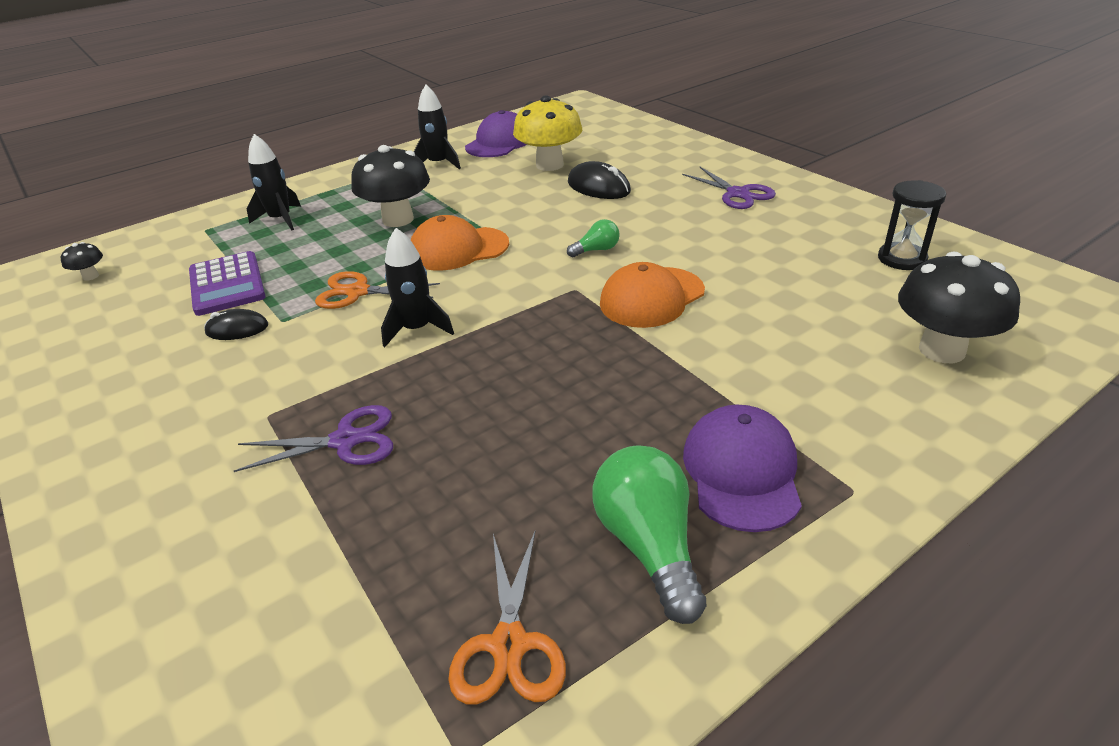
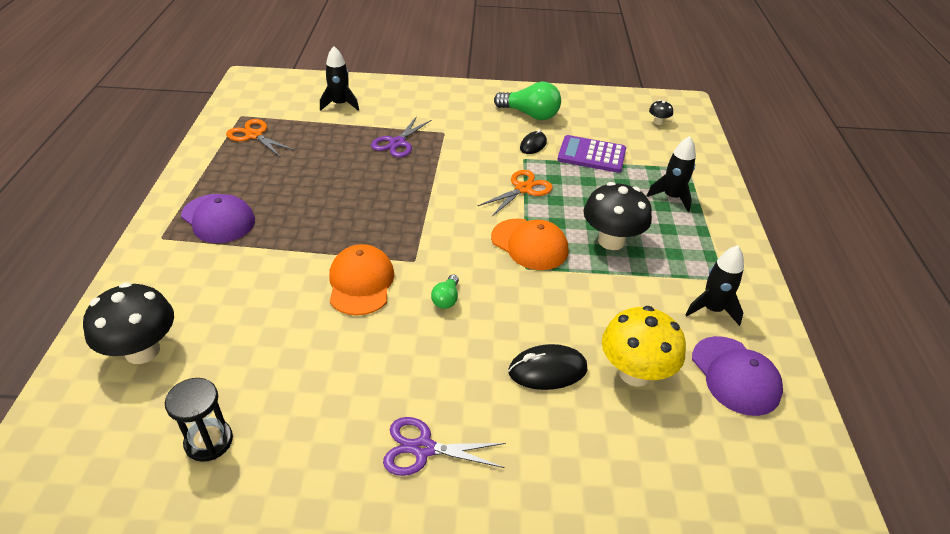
camera: 125 degrees right, 5 degrees up
black rocket [381,228,454,347] -> black rocket moved to [320,46,359,111]
orange cap [411,215,509,271] -> orange cap turned 105 degrees clockwise [491,218,568,270]
green light bulb [592,446,706,624] -> green light bulb moved to [494,82,561,120]

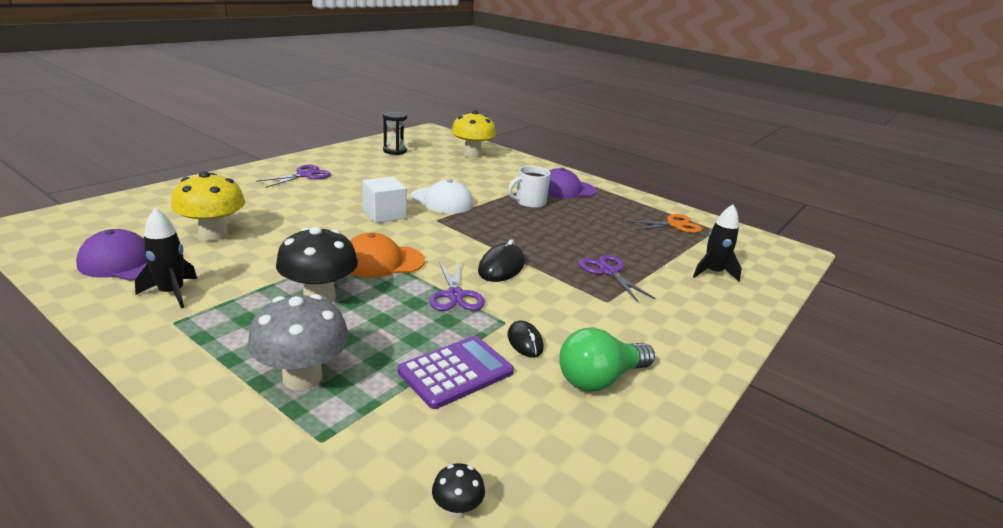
camera: 125 degrees right, 15 degrees down
black mushroom [83,282,174,364] -> yellow mushroom [451,110,496,158]
orange cap [329,244,394,316] -> white cap [411,179,473,214]
green light bulb [431,274,459,309] -> white cube [363,177,407,223]
orange scissors [478,170,553,216] -> purple scissors [429,261,485,311]
black mouse [508,344,587,390] -> black mouse moved to [478,240,525,282]
black rocket [647,136,696,212] -> grey mushroom [247,294,349,390]
none -> white mug [508,166,551,208]

